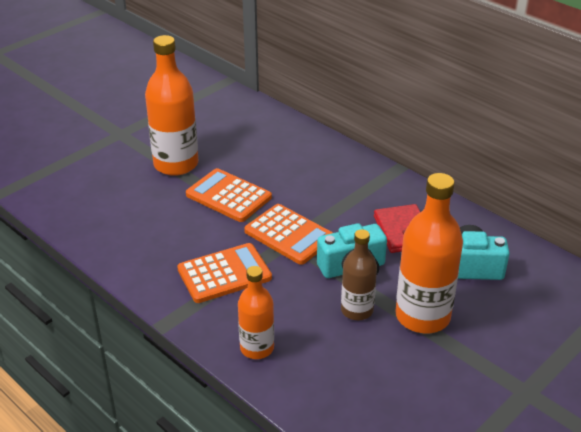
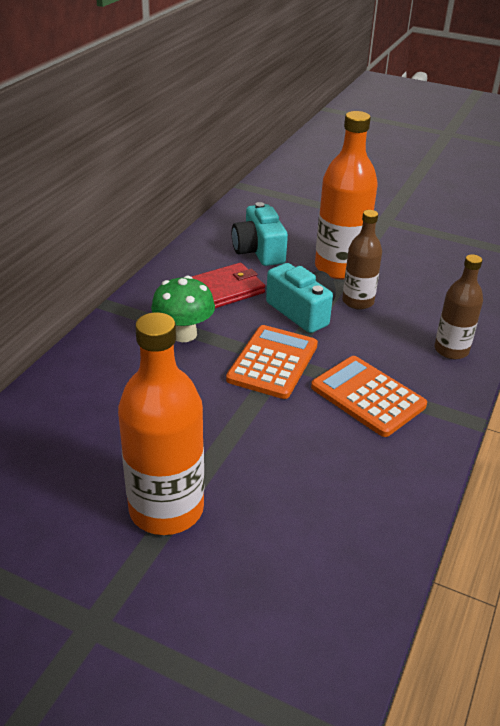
camera: 110 degrees left, 0 degrees up
orange calculator [186,168,272,222] -> none
orange bottle [238,266,274,359] -> brown bottle [435,254,483,359]
none -> green mushroom [151,276,215,342]

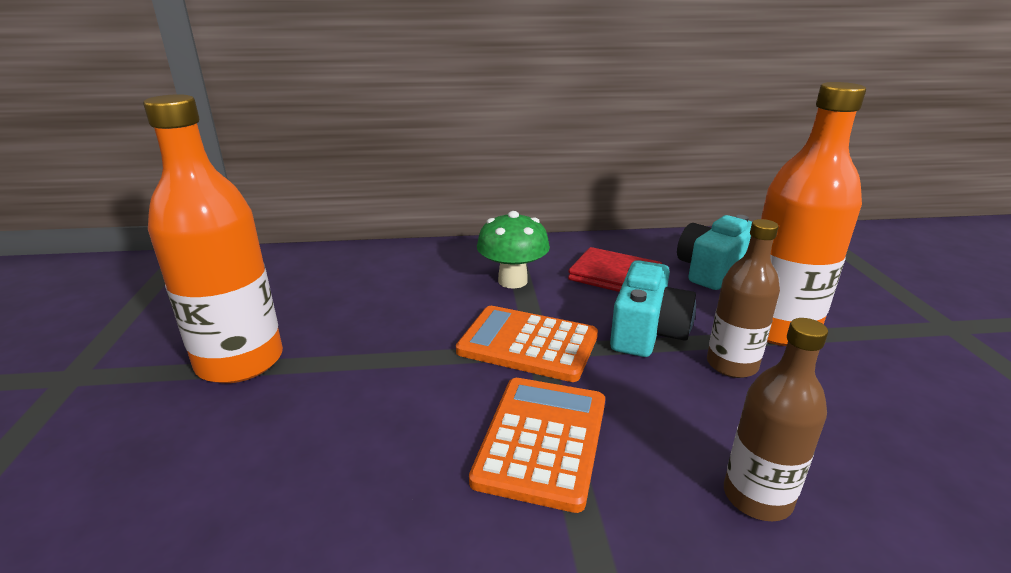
camera: 60 degrees right, 10 degrees down
orange calculator [226,325,318,399] -> orange calculator turned 150 degrees counterclockwise [456,306,598,382]

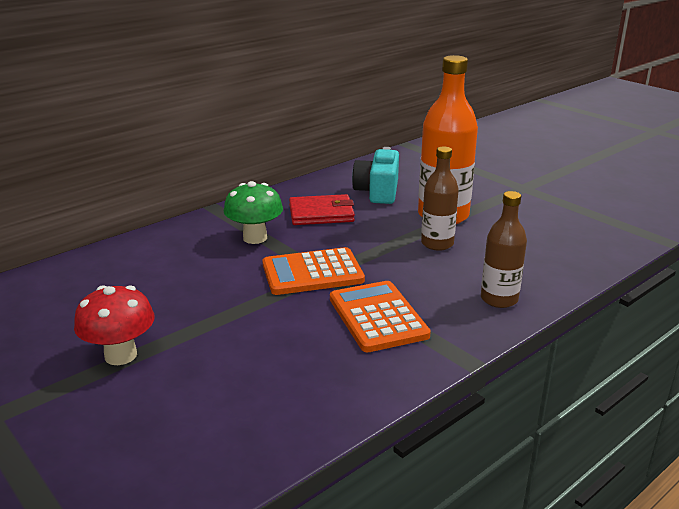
camera: 35 degrees left, 0 degrees up
orange bottle [143,94,283,383] -> red mushroom [74,285,155,365]
turquoise camera [610,260,696,357] -> none

